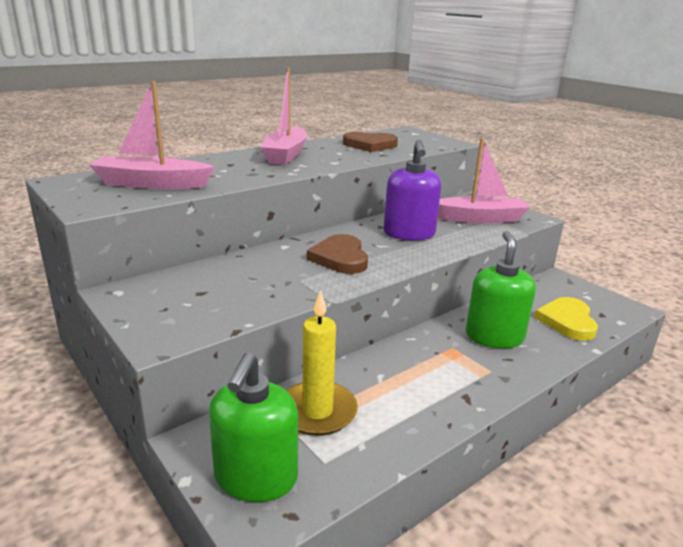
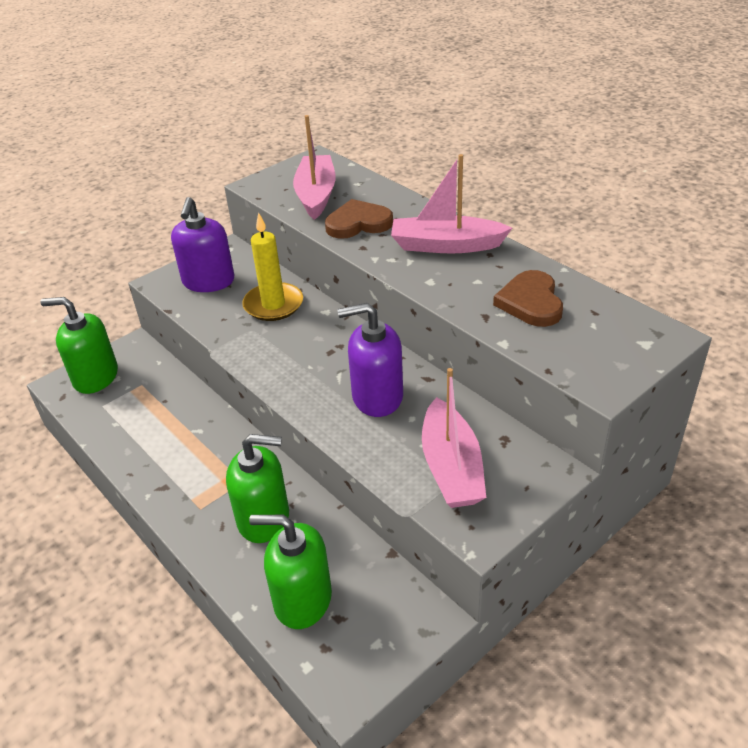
camera: 90 degrees right, 15 degrees up
yellow candle [286,290,358,436] -> yellow candle moved to [242,212,303,321]
brown heart [307,234,368,274] -> brown heart moved to [325,199,393,239]
yellow heart [534,297,598,341] -> green soap dispenser [249,515,332,629]
none -> purple soap dispenser [171,197,234,292]

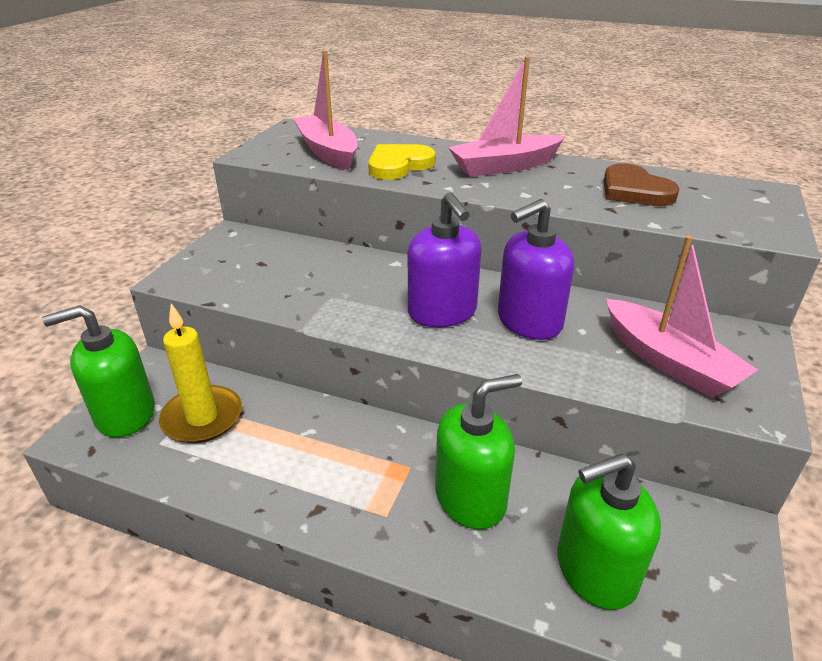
camera: 30 degrees left, 5 degrees down
purple soap dispenser [171,197,234,292] -> purple soap dispenser moved to [408,192,481,327]
yellow candle [242,212,303,321] -> yellow candle moved to [159,303,242,443]
brown heart [325,199,393,239] -> yellow heart [368,144,436,180]

